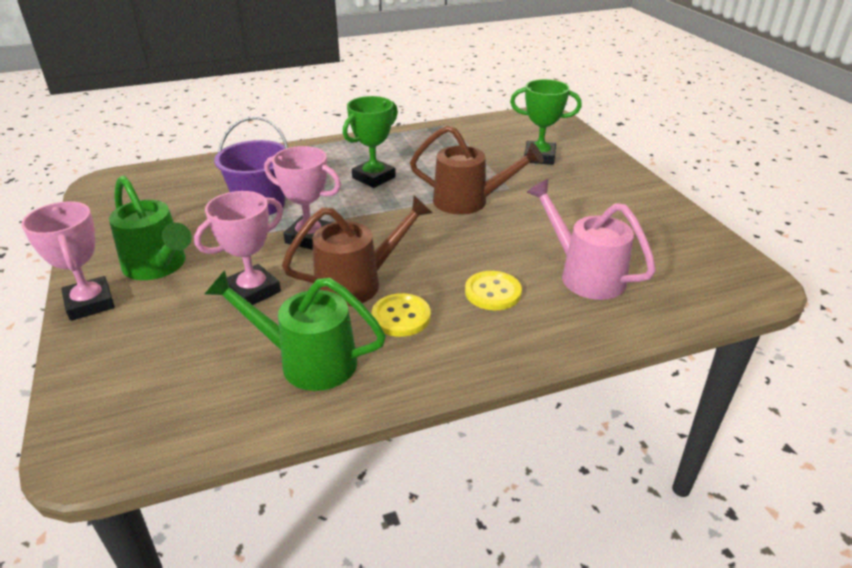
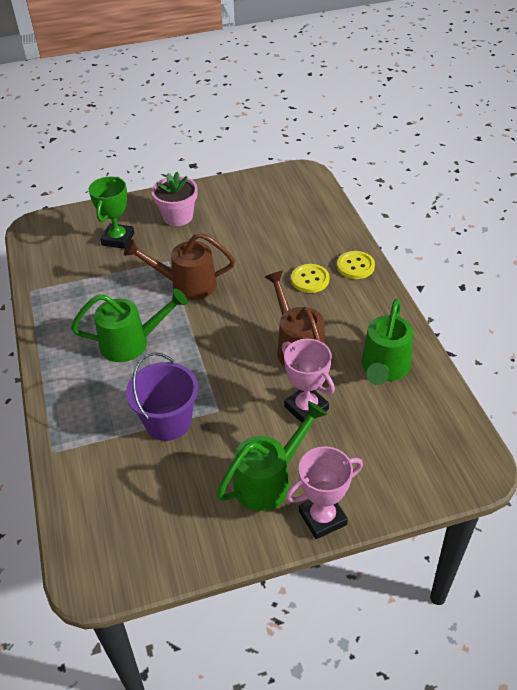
camera: 85 degrees left, 10 degrees up
pink trophy [264,146,341,250] -> none
green trophy [343,96,398,188] -> green watering can [71,289,188,362]
yellow button [372,293,431,337] -> yellow button moved to [337,251,375,279]
brown watering can [410,125,544,215] -> brown watering can turned 105 degrees counterclockwise [124,233,235,300]
pink watering can [526,179,656,300] -> none
none -> pink flower pot [151,172,198,226]

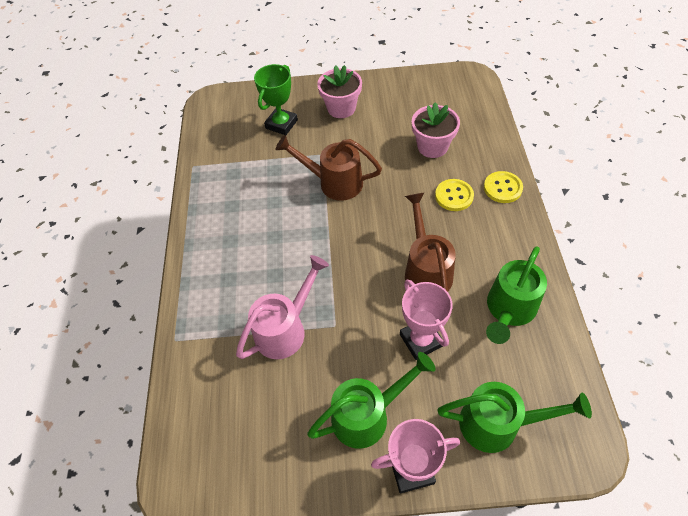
camera: 15 degrees right, 10 degrees up
green watering can [71,289,188,362] -> green watering can moved to [437,382,592,453]
purple bucket [126,352,198,441] -> pink watering can [236,255,329,359]
none -> pink flower pot [412,102,460,158]

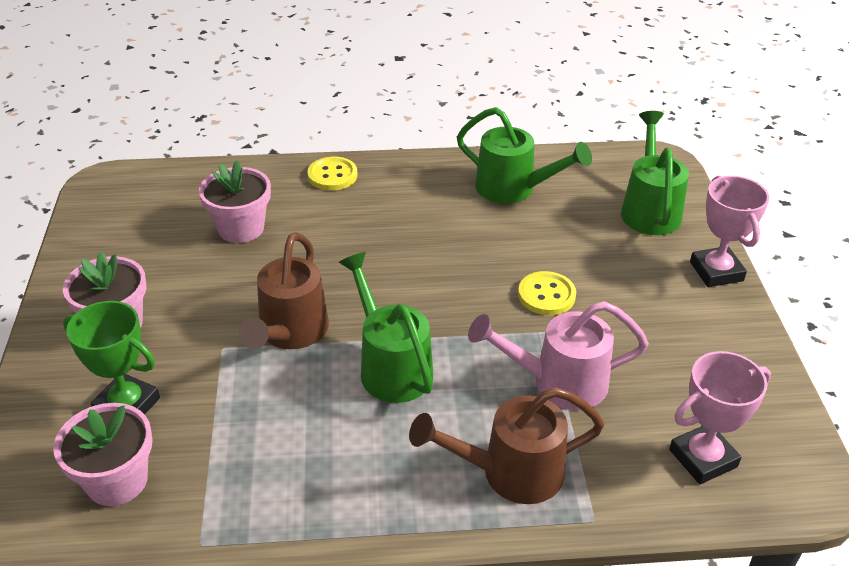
camera: 95 degrees left, 15 degrees down
pink watering can [236,255,329,359] -> pink watering can turned 45 degrees counterclockwise [468,301,649,410]
green watering can [307,352,436,449] -> green watering can moved to [339,252,433,403]
pink trophy [400,280,453,360] -> pink trophy moved to [669,351,771,484]
brown watering can [405,193,456,292] -> brown watering can moved to [409,387,604,504]
yellow button [435,179,474,211] -> yellow button moved to [518,271,576,315]
none -> pink flower pot [53,403,152,506]

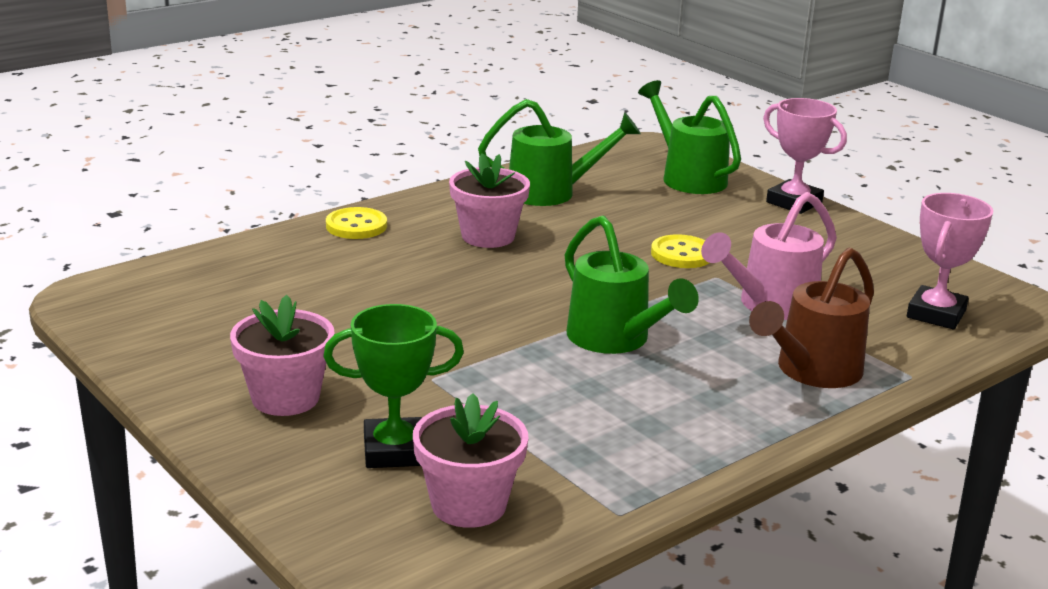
camera: 35 degrees left, 15 degrees down
pink flower pot [199,160,271,243] -> pink flower pot moved to [449,153,530,248]
brown watering can [239,232,329,349] -> none
green watering can [339,252,433,403] -> green watering can turned 150 degrees counterclockwise [565,215,699,354]

